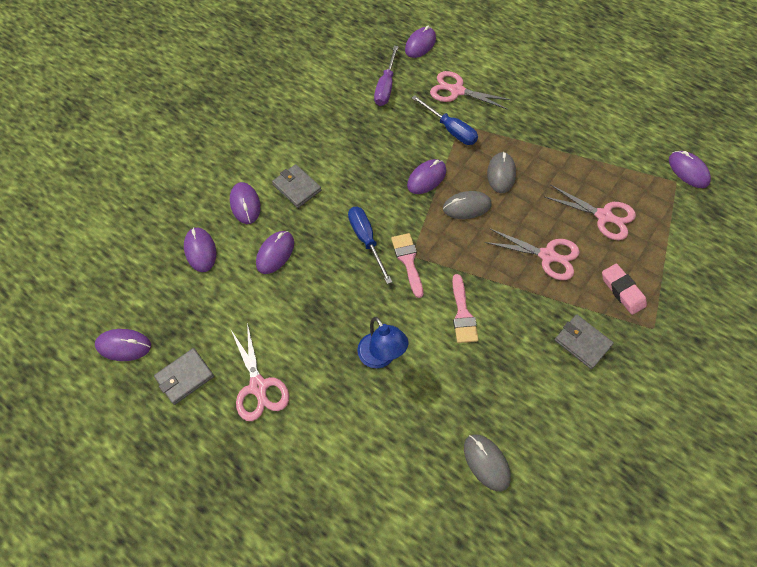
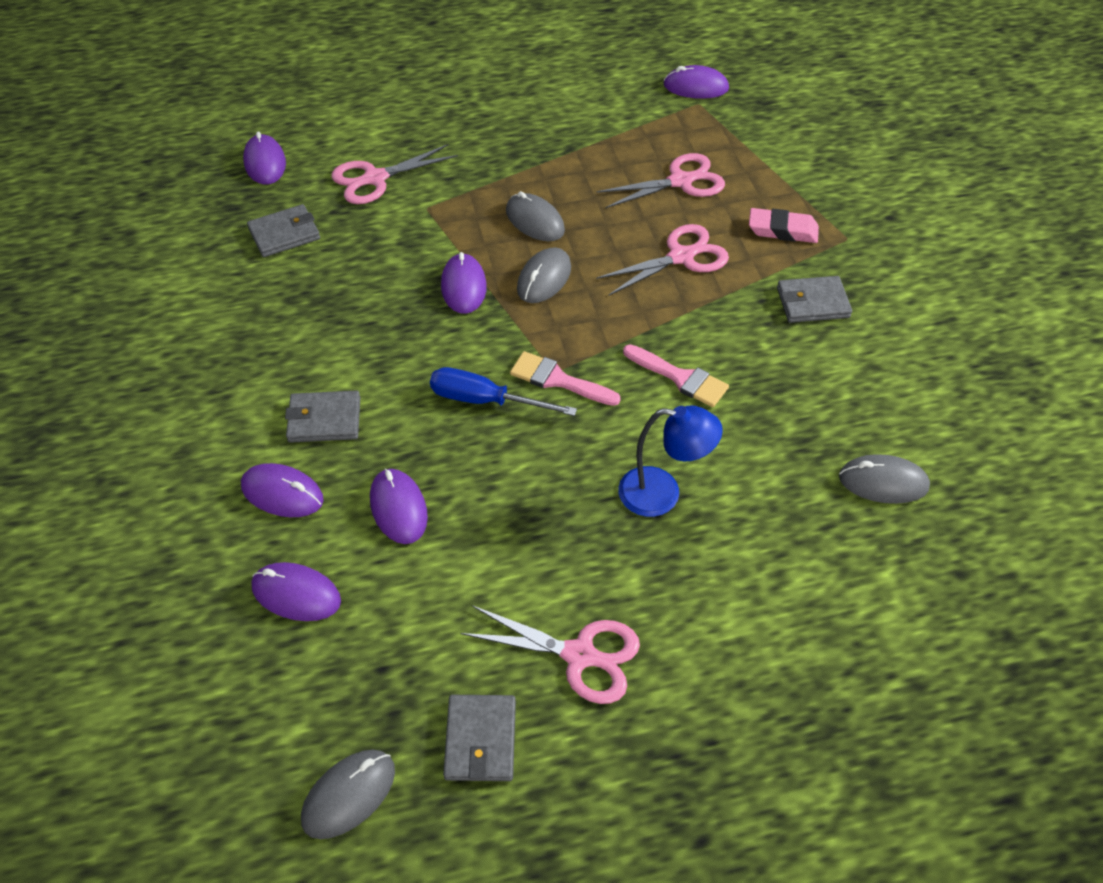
camera: 50 degrees left, 10 degrees down
purple mouse [95,329,151,361] -> grey mouse [301,750,395,839]
purple screwdriver [374,46,399,106] -> grey wallet [247,204,320,257]
blue screwdriver [412,95,478,145] -> none

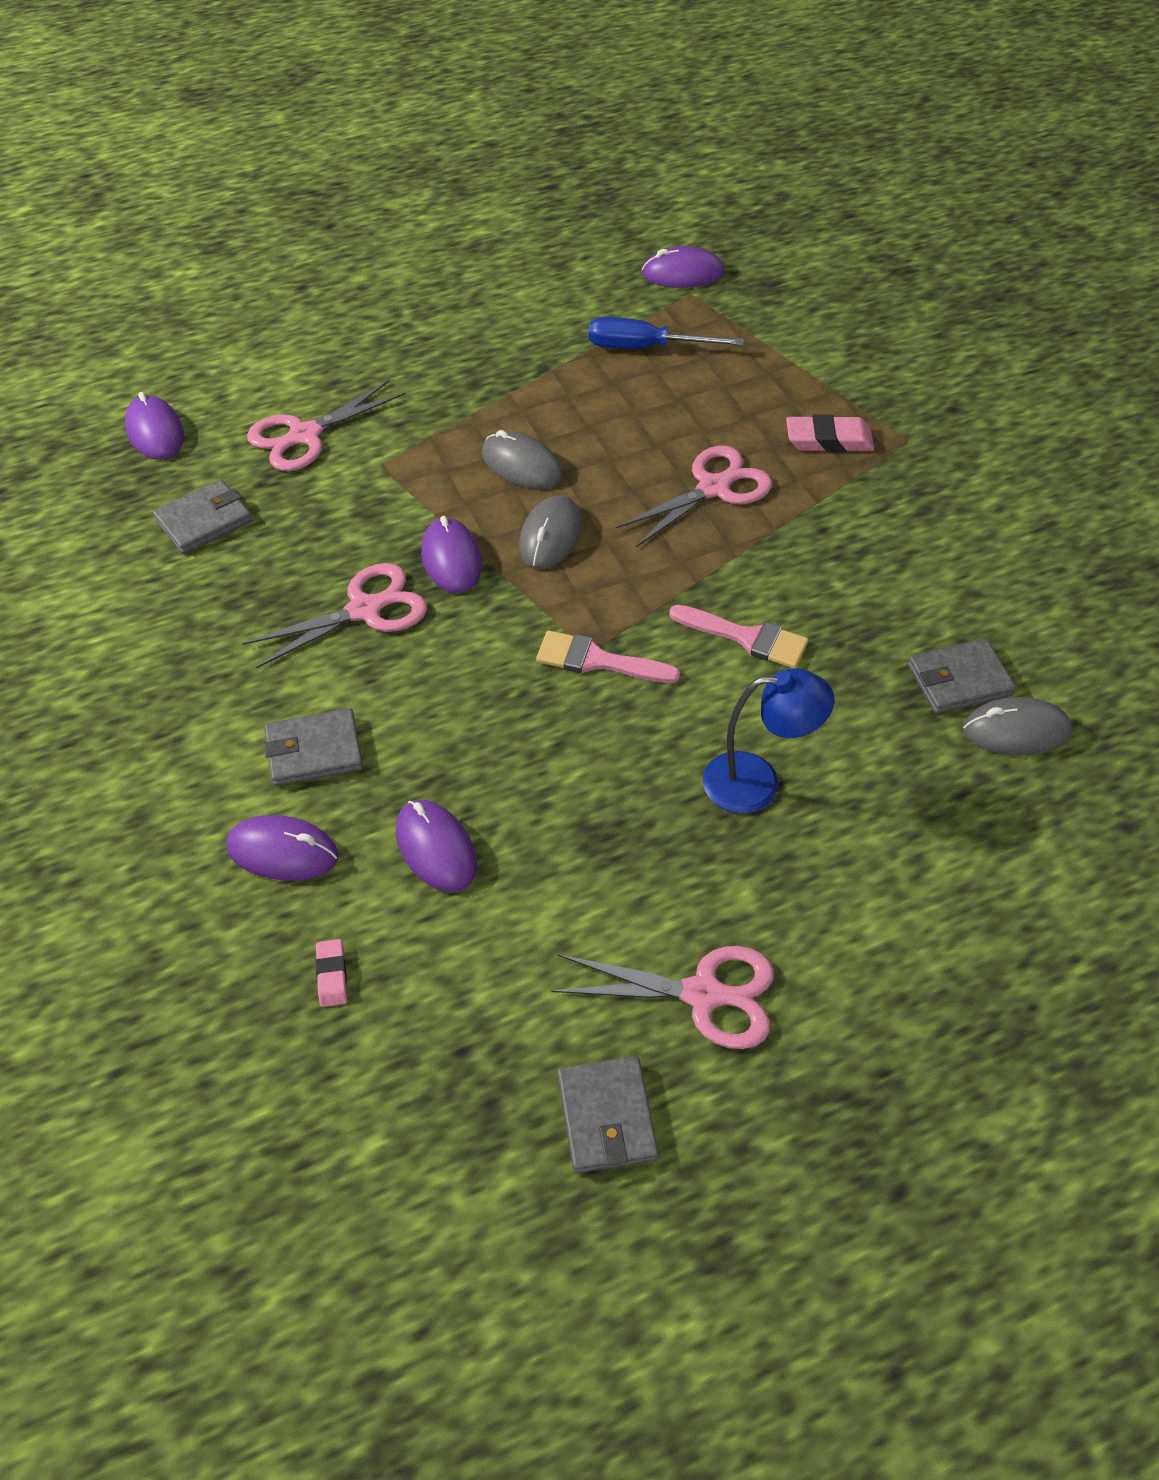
camera: 10 degrees left, 0 degrees up
purple mouse [251,562,341,621] -> pink eraser [315,939,347,1007]
grey mouse [301,750,395,839] -> none
blue screwdriver [430,367,577,416] -> blue screwdriver moved to [589,317,743,349]
pink scissors [596,153,725,208] -> pink scissors moved to [242,563,427,668]
grey wallet [777,276,852,323] -> grey wallet moved to [908,639,1016,714]

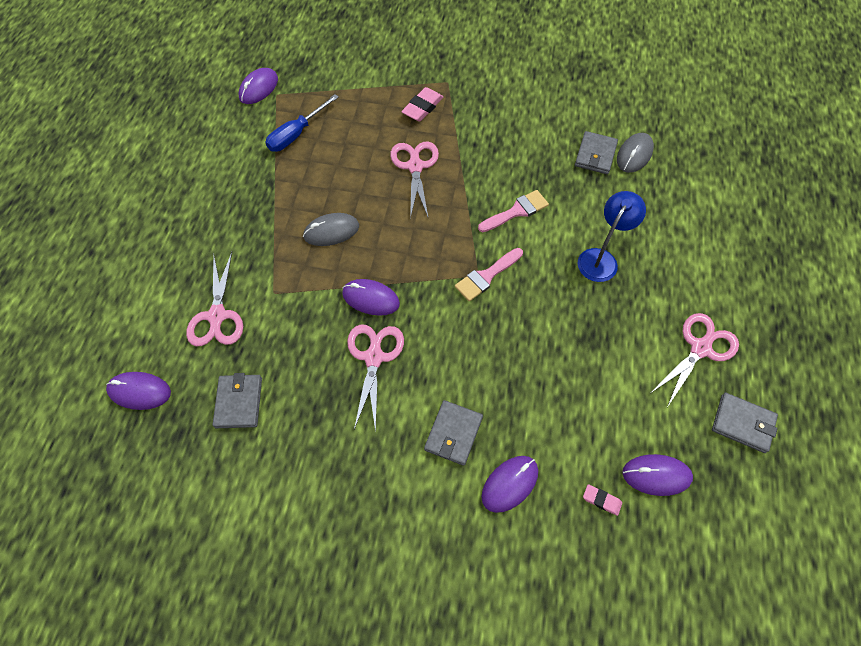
camera: 55 degrees left, 10 degrees up
purple mouse [396,800,477,892] -> purple mouse moved to [622,454,693,496]
grey mouse [519,495,582,569] -> none

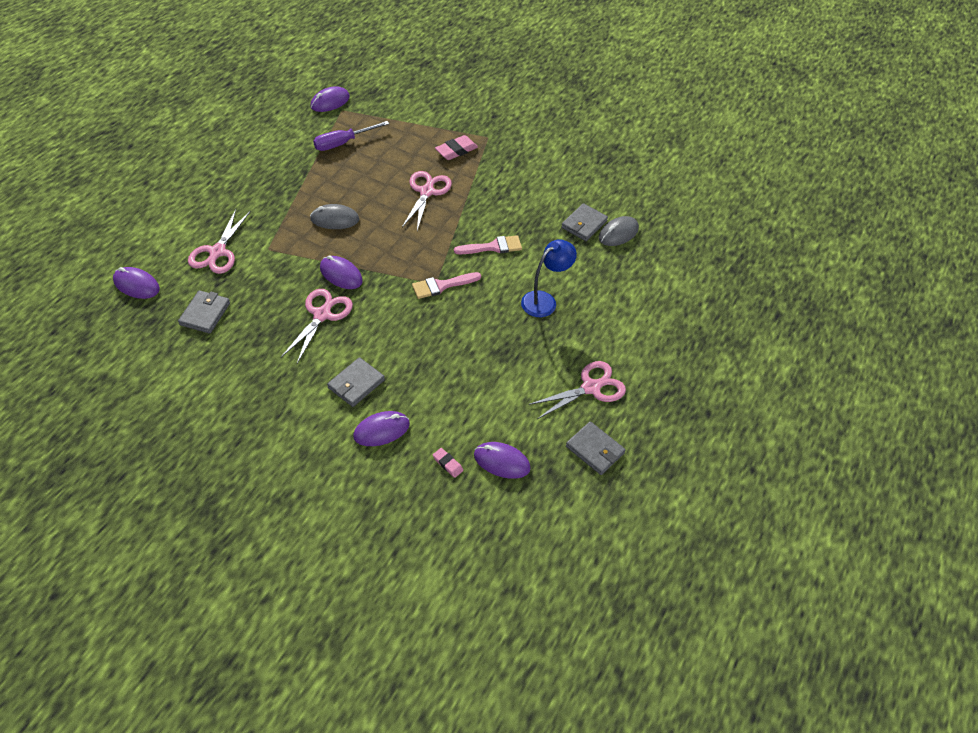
camera: 15 degrees right, 10 degrees down
blue screwdriver [265,94,339,152] -> purple screwdriver [313,121,389,151]

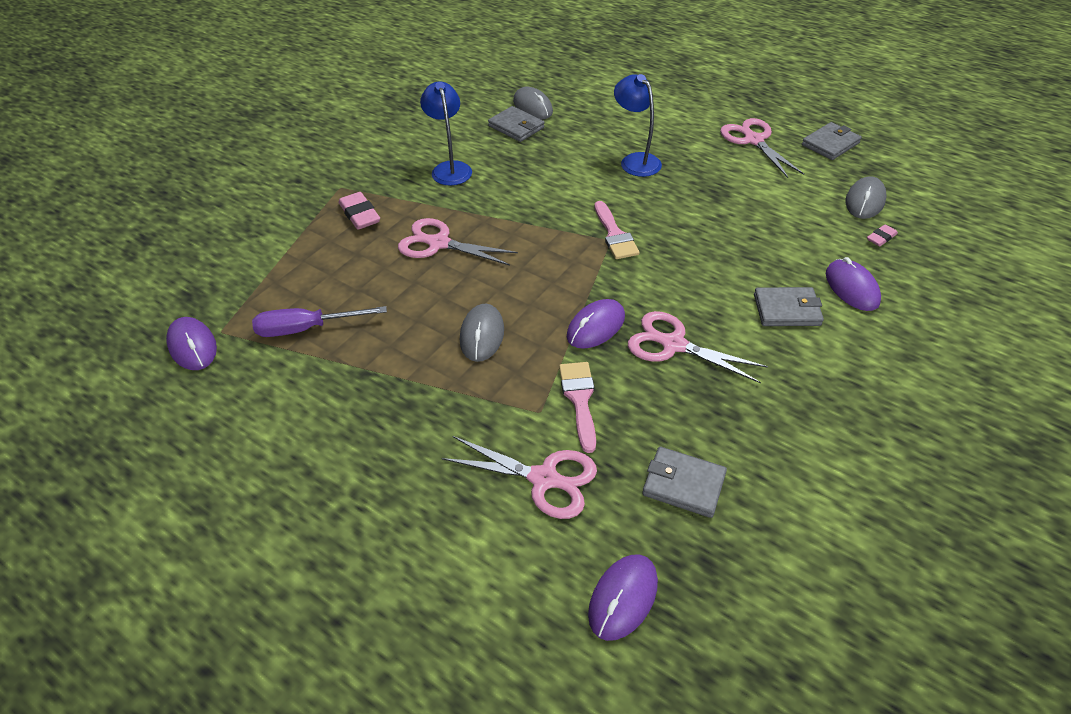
camera: 80 degrees left, 5 degrees down
purple screwdriver [313,121,389,151] -> purple screwdriver turned 105 degrees clockwise [252,306,387,337]
grey wallet [327,357,385,407] -> grey wallet turned 45 degrees counterclockwise [754,287,824,326]
pink brush [454,235,522,254] -> pink brush moved to [559,362,596,453]
purple mouse [474,442,531,479] -> grey mouse [845,176,887,219]
none -> blue lamp [420,81,472,185]

